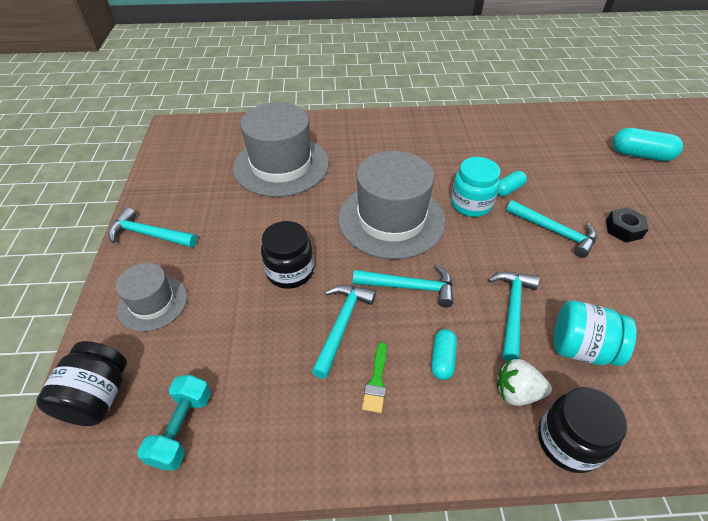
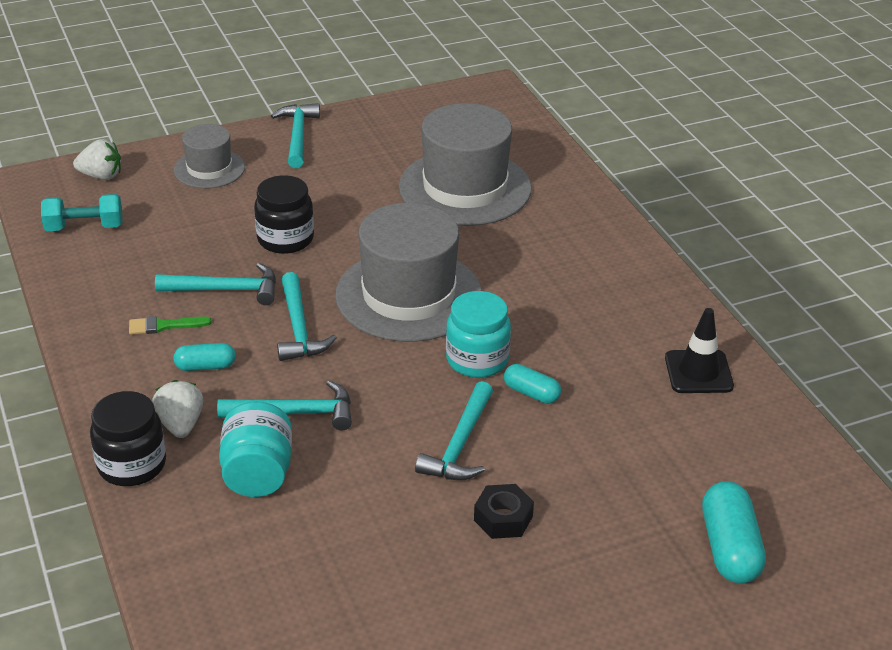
camera: 70 degrees right, 10 degrees down
black jar [36,341,127,426] -> white strawberry [73,139,121,180]
none -> black traffic cone [665,308,734,393]

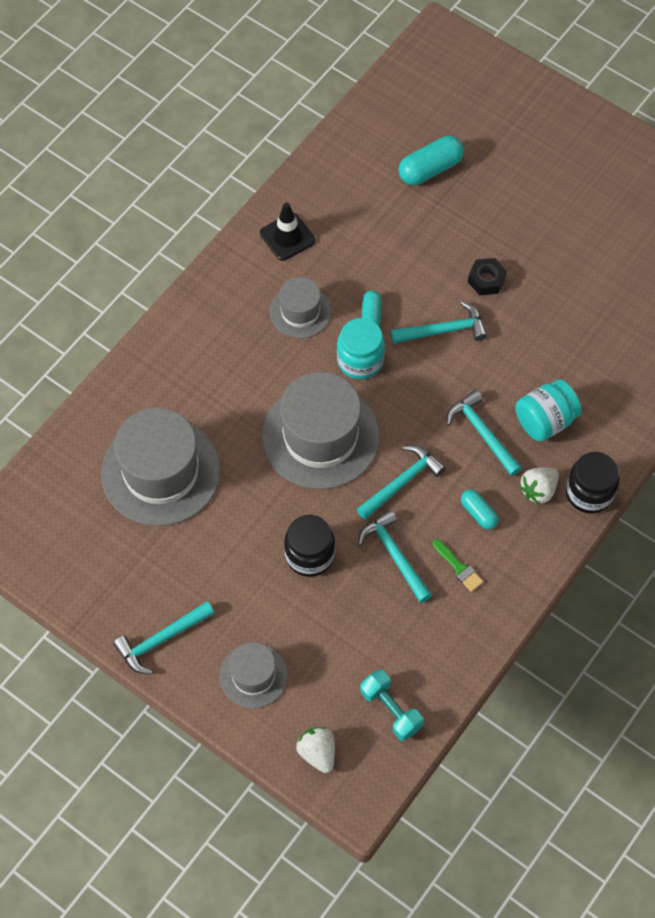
camera: 120 degrees left, 25 degrees up
none -> grey hat [270,277,331,338]

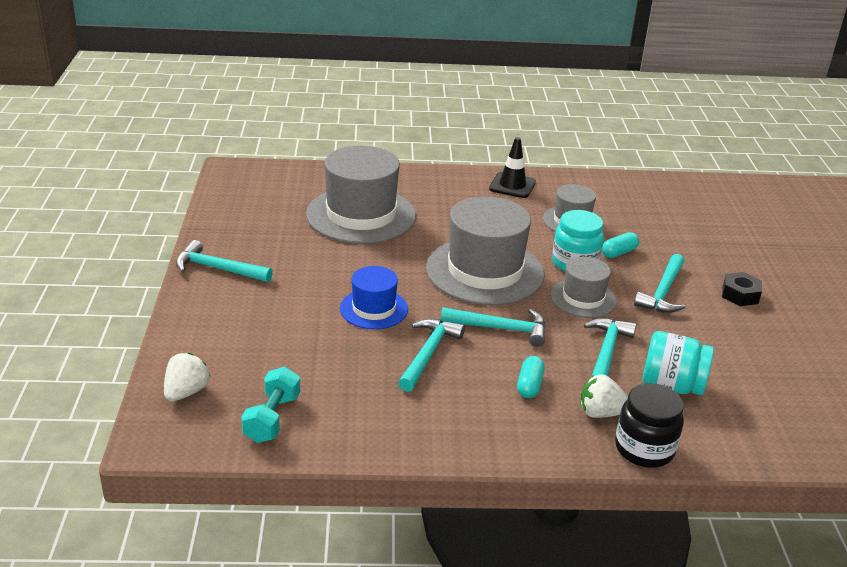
camera: 50 degrees right, 30 degrees down
grey hat [220,642,288,708] -> grey hat moved to [550,257,617,318]
black traffic cone [260,202,315,261] -> black traffic cone moved to [489,137,536,198]
black jar [284,515,335,577] -> blue hat [340,266,408,329]
turquoise hammer [391,301,488,344] -> turquoise hammer turned 75 degrees clockwise [634,254,686,313]
turquoise capsule [399,136,464,185] -> none
green brush [433,539,483,592] -> none

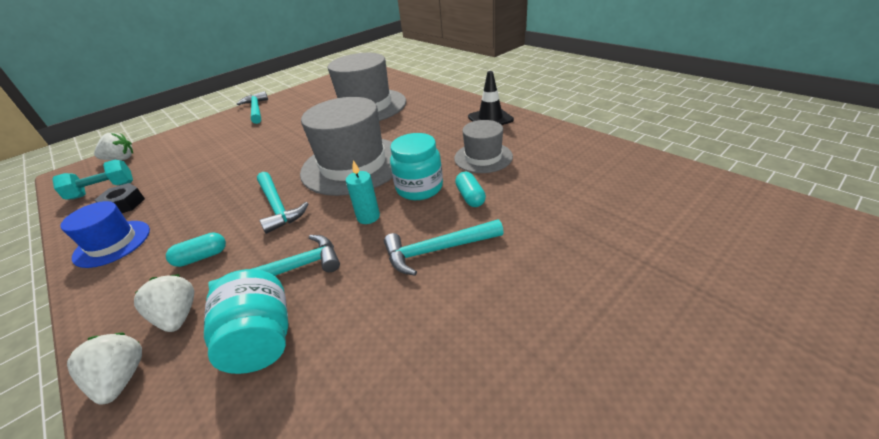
camera: 55 degrees right, 5 degrees up
blue hat [340,266,408,329] -> blue hat moved to [60,201,150,268]
turquoise hammer [398,318,465,392] -> none
grey hat [550,257,617,318] -> turquoise candle [346,160,380,224]
turquoise capsule [602,232,639,258] -> turquoise capsule turned 60 degrees clockwise [455,172,486,207]
black jar [615,383,684,468] -> white strawberry [67,332,142,405]
black nut [722,272,762,306] -> black nut moved to [95,183,145,213]

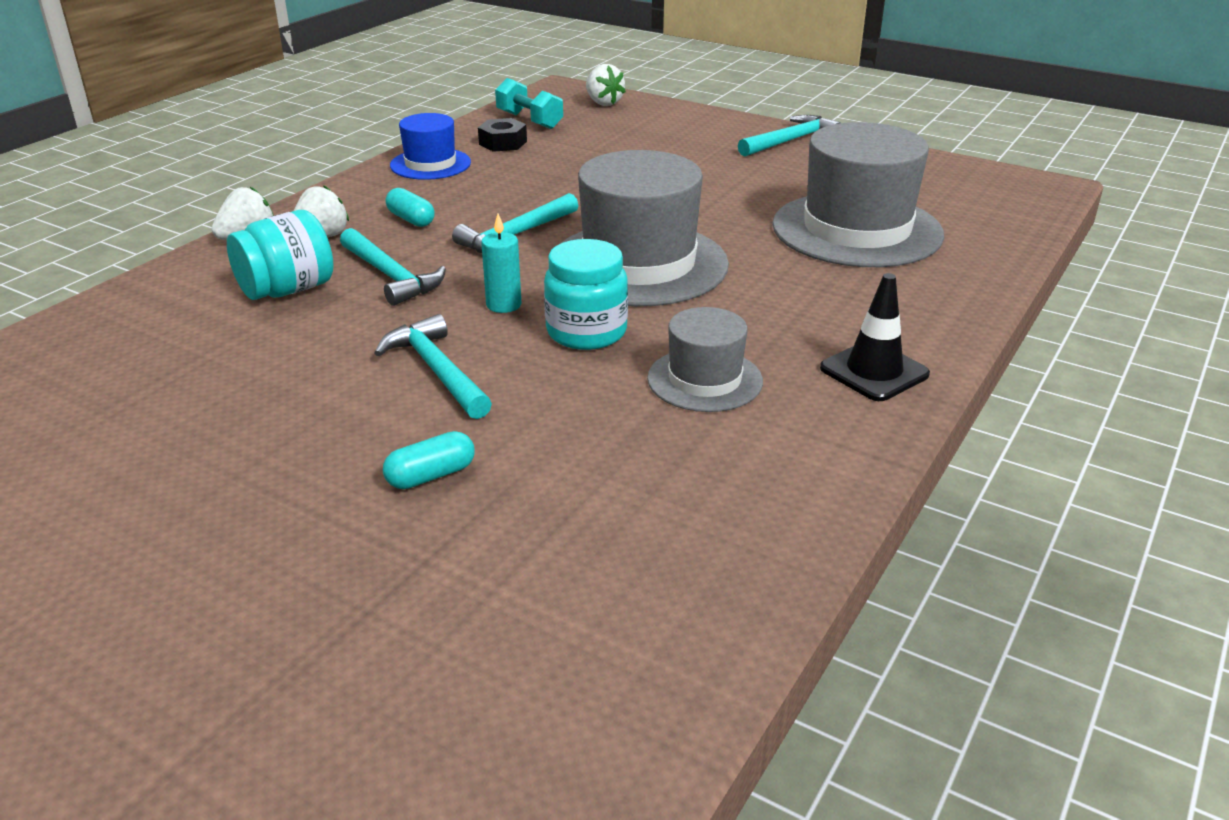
camera: 70 degrees right, 5 degrees down
turquoise capsule [455,172,486,207] -> turquoise capsule moved to [383,431,475,489]

